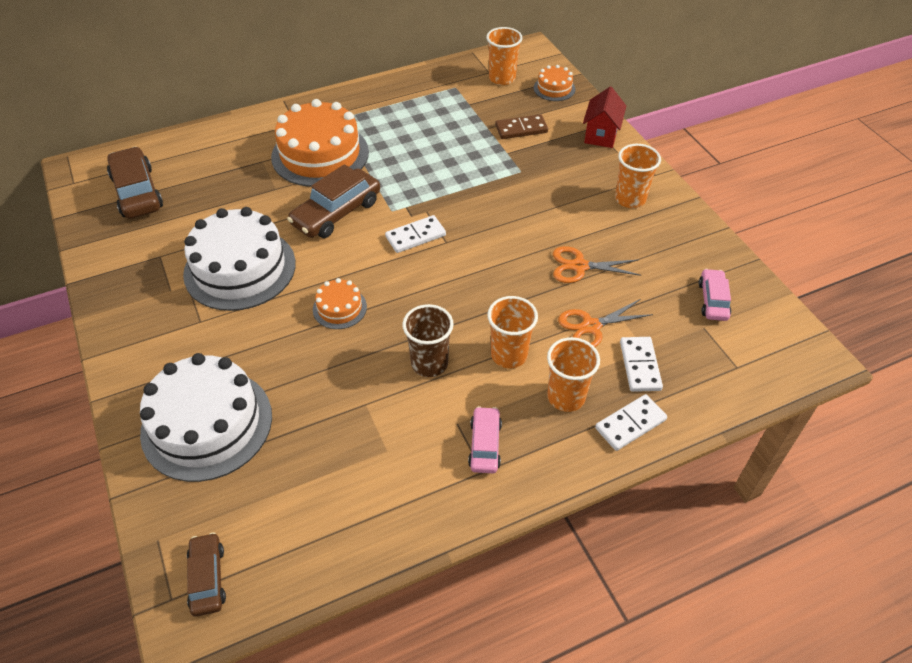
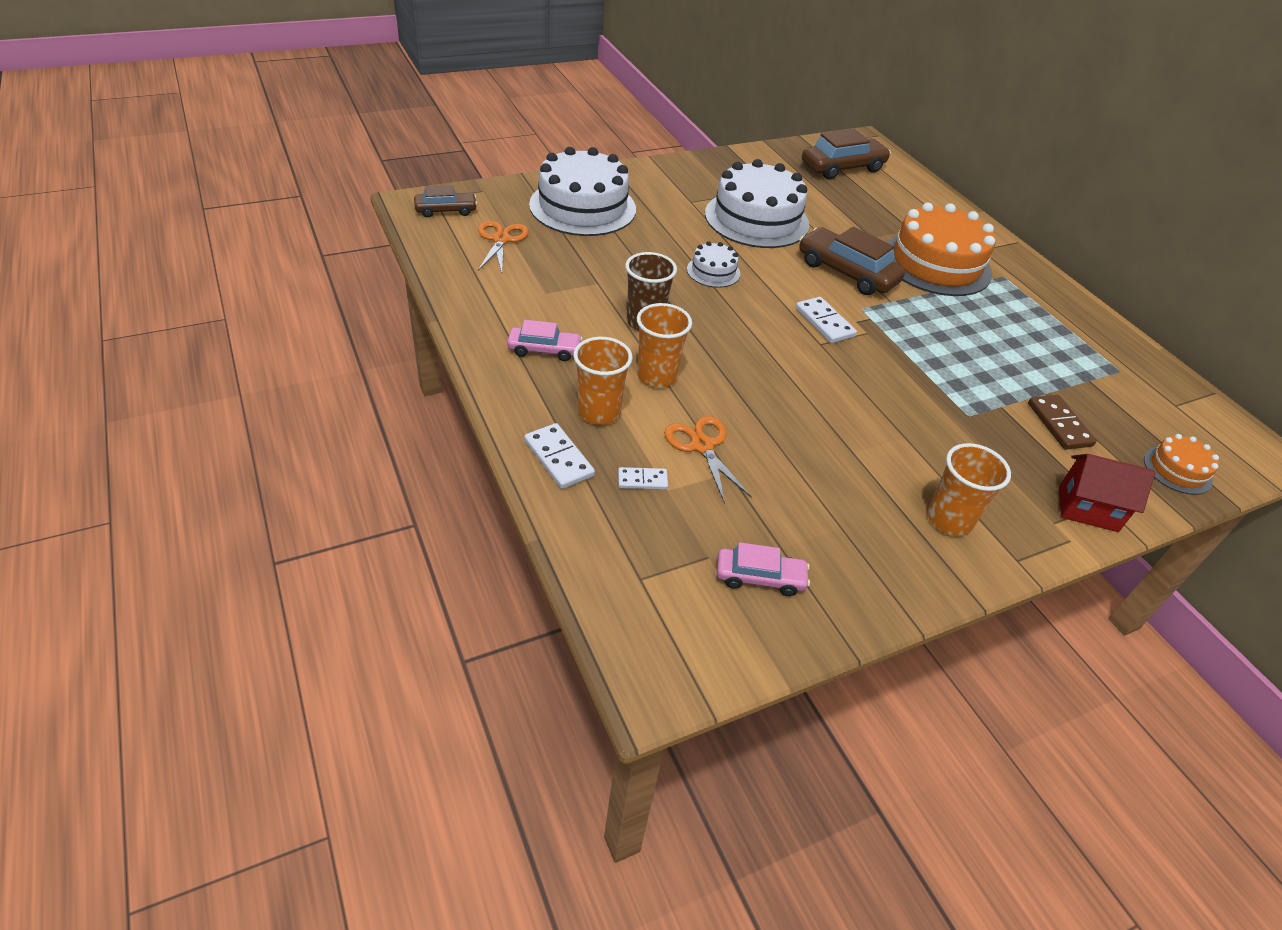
camera: 85 degrees right, 5 degrees down
orange cake [313,278,367,329] -> white cake [687,242,740,288]
orange cup [486,27,522,85] -> none
orange scissors [553,246,641,283] -> orange scissors moved to [478,221,529,273]
white domino [620,337,663,392] -> white domino [618,467,668,490], size x0.62

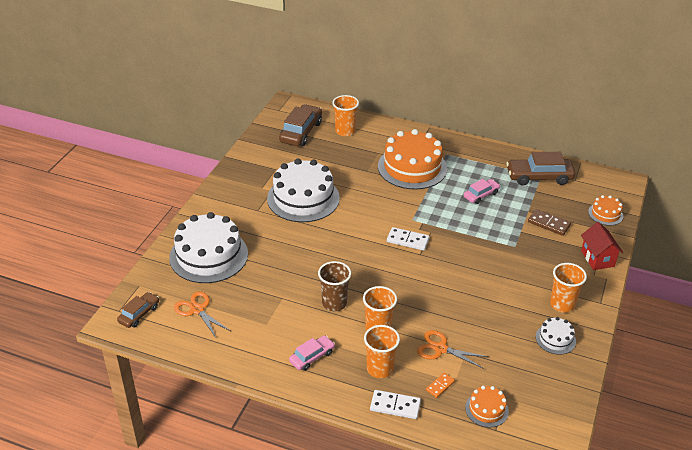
camera: 40 degrees left, 5 degrees down
white domino [618,467,668,490] -> orange domino [426,373,455,398]
white cake [687,242,740,288] -> white cake moved to [536,317,576,355]
pink car [717,542,810,596] -> pink car moved to [464,179,500,204]
brown car [799,226,905,295] -> brown car moved to [506,152,575,186]
red house [1059,454,1155,532] -> red house turned 75 degrees counterclockwise [581,222,623,270]
none -> orange cup [332,95,359,136]
none -> orange cake [465,386,509,427]

